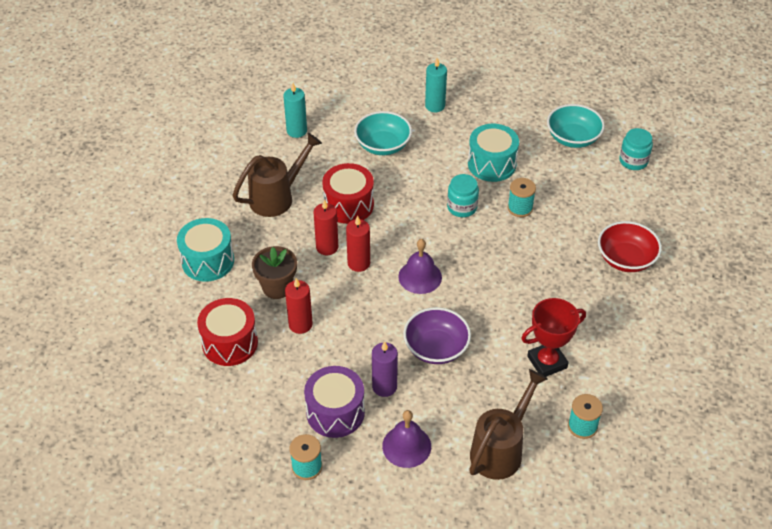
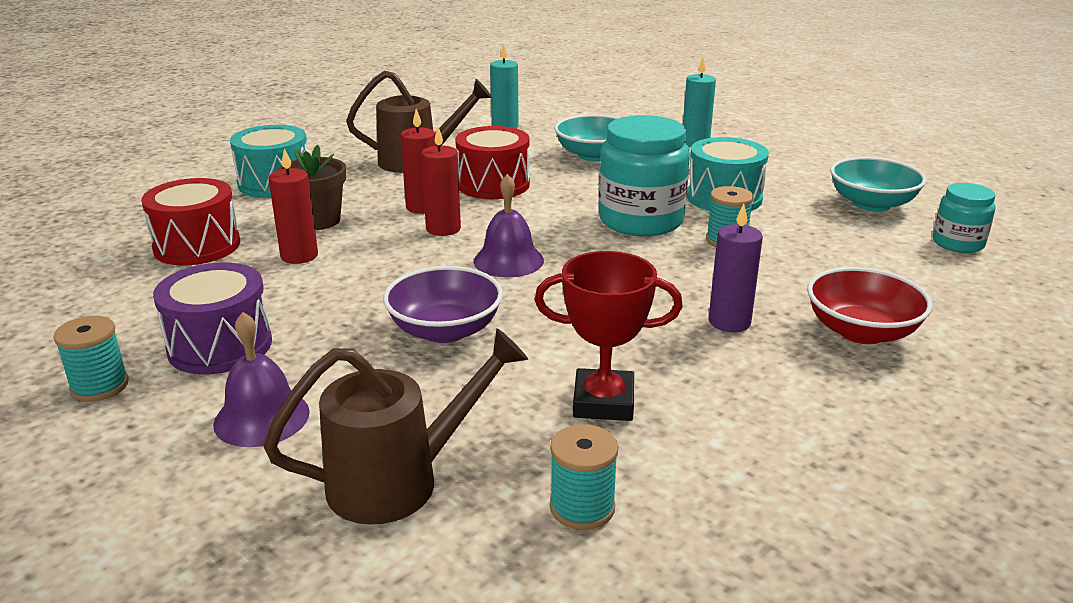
camera: 30 degrees right, 20 degrees down
purple candle [372,341,398,397] -> purple candle moved to [709,204,763,332]
turquoise jar [447,174,479,217] -> turquoise jar [599,115,690,236], size x1.80

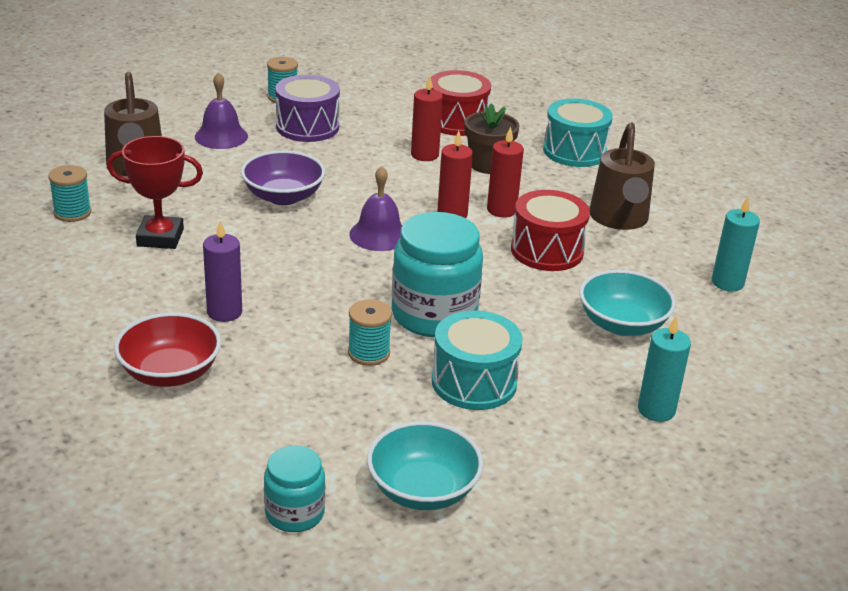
camera: 100 degrees right, 5 degrees up
red trophy [535,251,683,421] -> red trophy turned 75 degrees clockwise [107,136,203,249]

